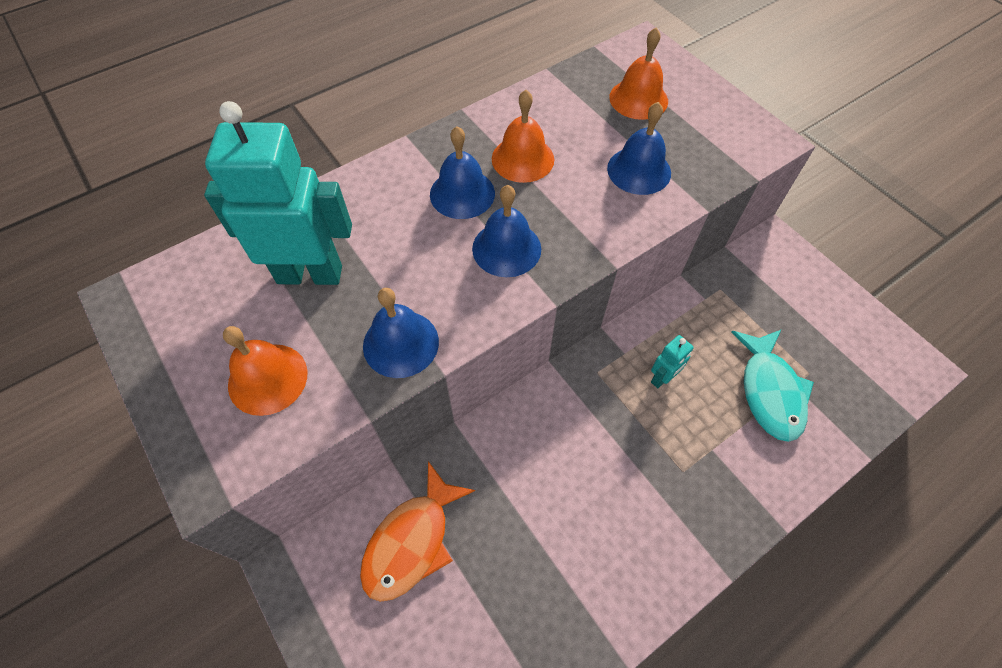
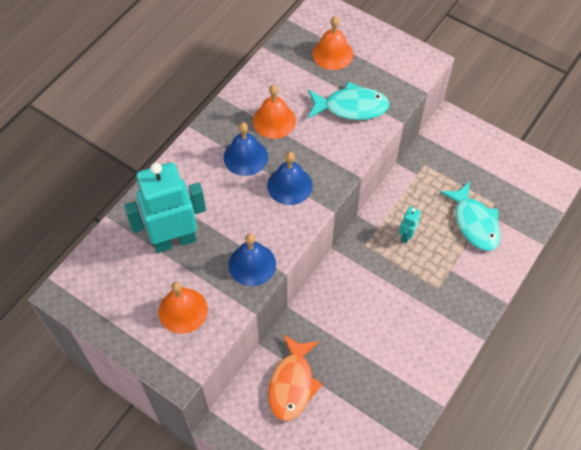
camera: 20 degrees left, 0 degrees up
blue bell [607,102,671,195] -> turquoise fish [308,82,390,120]

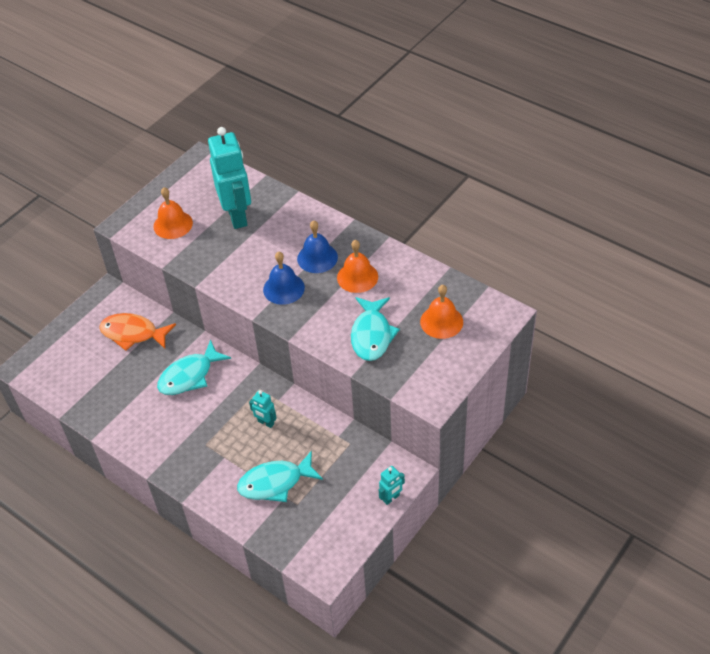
camera: 95 degrees right, 10 degrees down
blue bell [228,234,276,286] -> none
none -> turquoise fish [157,339,231,395]
none -> turquoise robot [379,466,405,505]

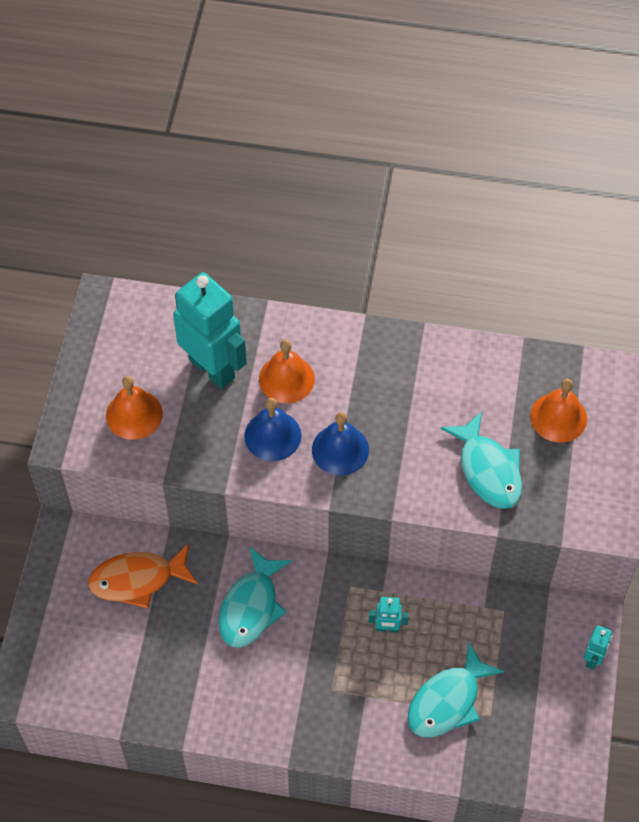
camera: 30 degrees left, 10 degrees up
blue bell [297,220,338,273] -> blue bell moved to [244,398,301,461]
orange bell [337,240,378,293] -> orange bell moved to [259,339,315,403]

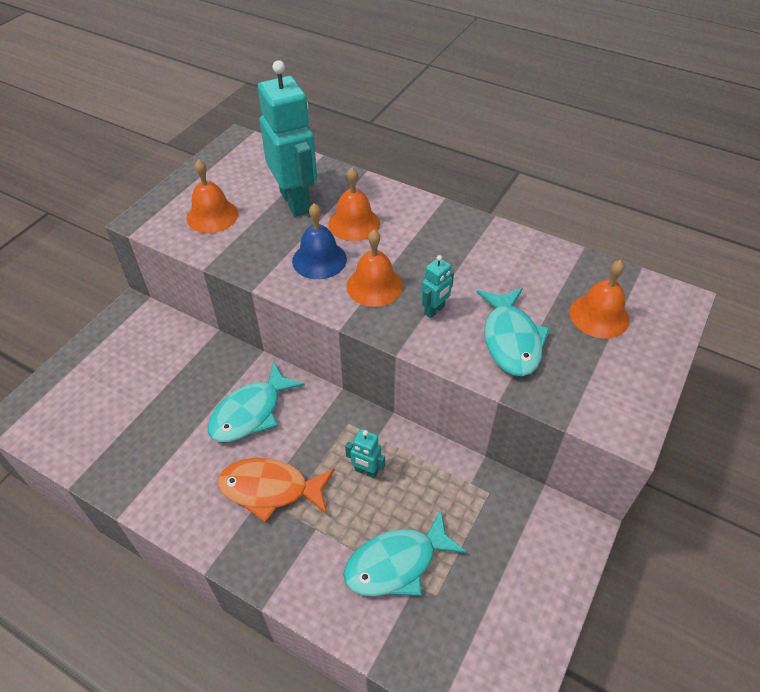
camera: 20 degrees right, 10 degrees down
orange fish [88,543,198,609] -> orange fish moved to [218,458,335,523]
blue bell [312,412,369,475] -> orange bell [346,230,403,307]
turquoise robot [583,626,612,669] -> turquoise robot moved to [421,255,454,318]

